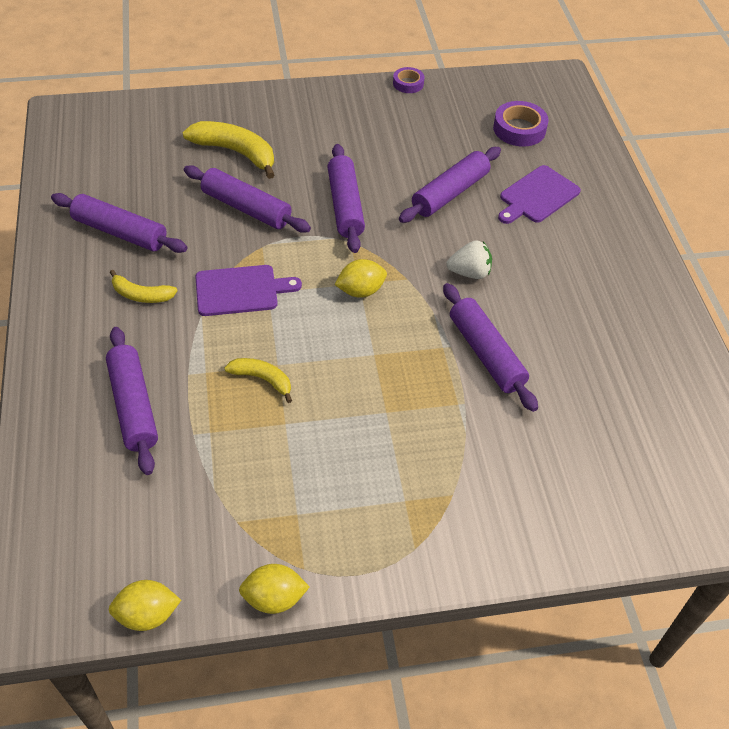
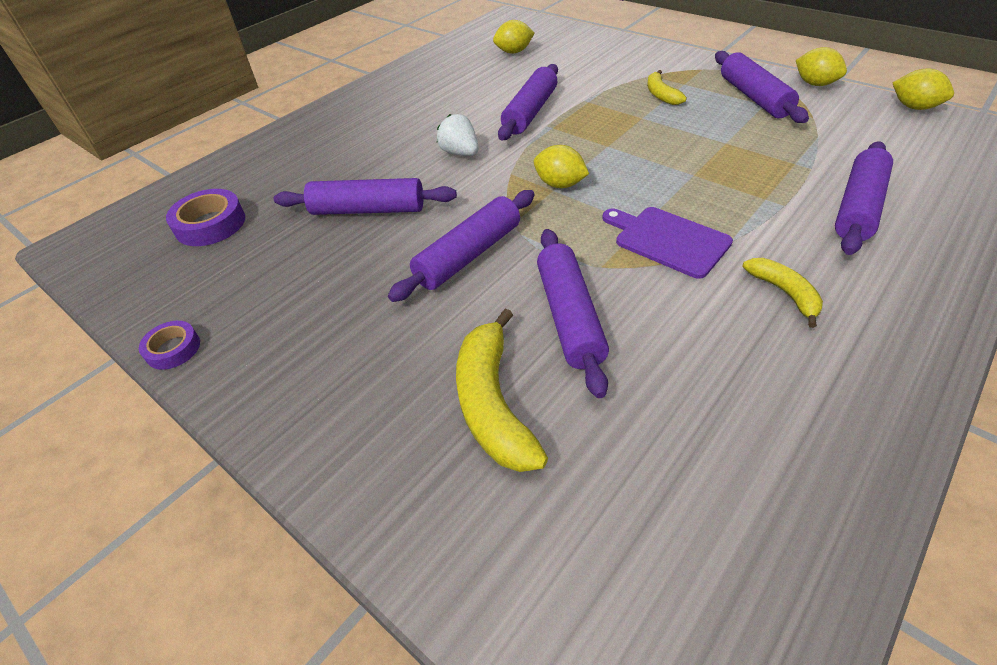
camera: 125 degrees left, 5 degrees down
purple rolling pin [51,193,188,253] -> purple rolling pin moved to [715,51,809,123]
yellow banana [224,358,292,403] -> yellow banana moved to [647,70,687,105]
purple cutting board [498,165,581,224] -> none
none -> yellow lemon [493,20,534,54]

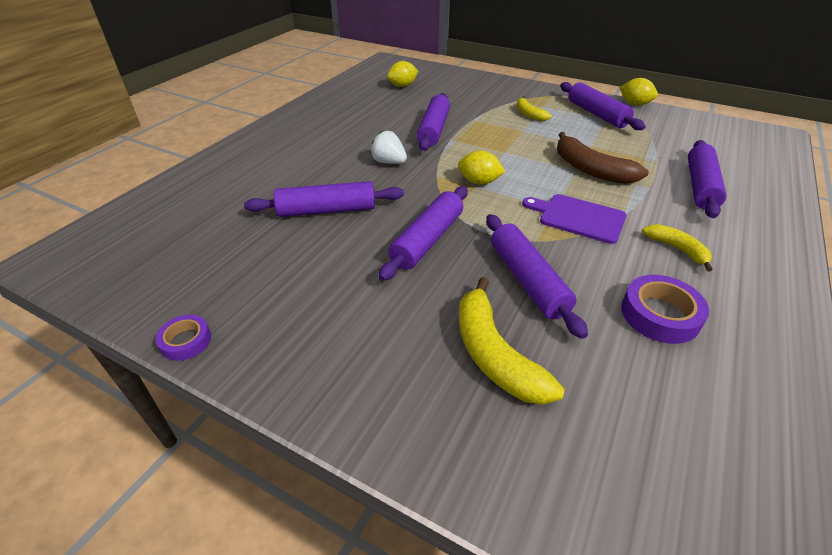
camera: 15 degrees left, 5 degrees down
purple tape [166,189,245,246] -> purple tape moved to [621,275,709,344]
yellow lemon [892,68,954,110] -> none
none -> brown banana [557,132,649,184]

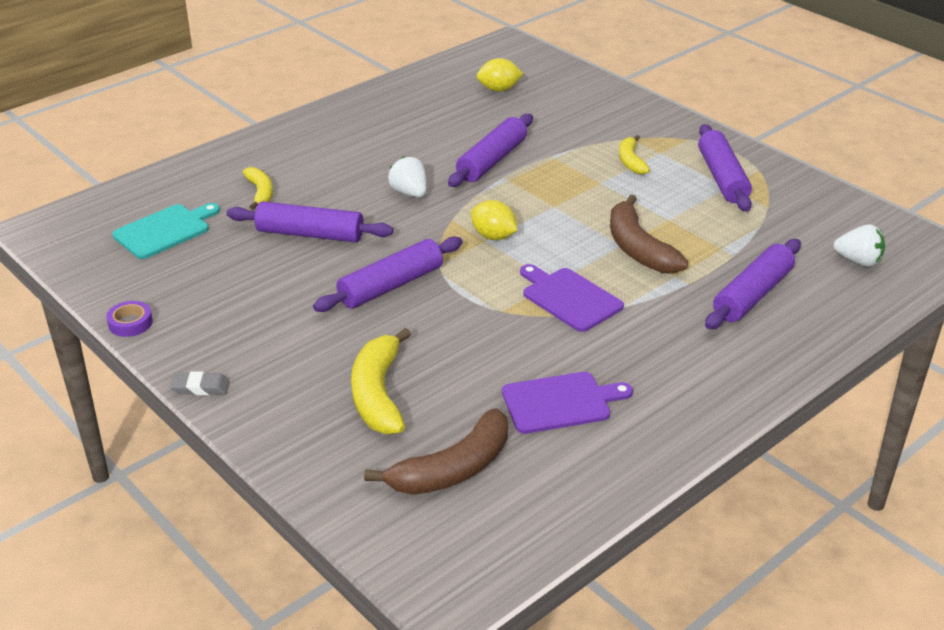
camera: 20 degrees right, 5 degrees down
purple rolling pin [486,214,588,339] -> none
yellow lemon [620,78,658,106] -> none
purple tape [621,275,709,344] -> purple cutting board [502,372,633,434]
yellow banana [642,224,713,271] -> yellow banana moved to [243,167,273,210]
none -> turquoise cutting board [112,203,220,259]
none -> grey eraser [170,371,230,395]
none -> brown banana [364,408,508,495]
none -> white strawberry [833,224,885,267]

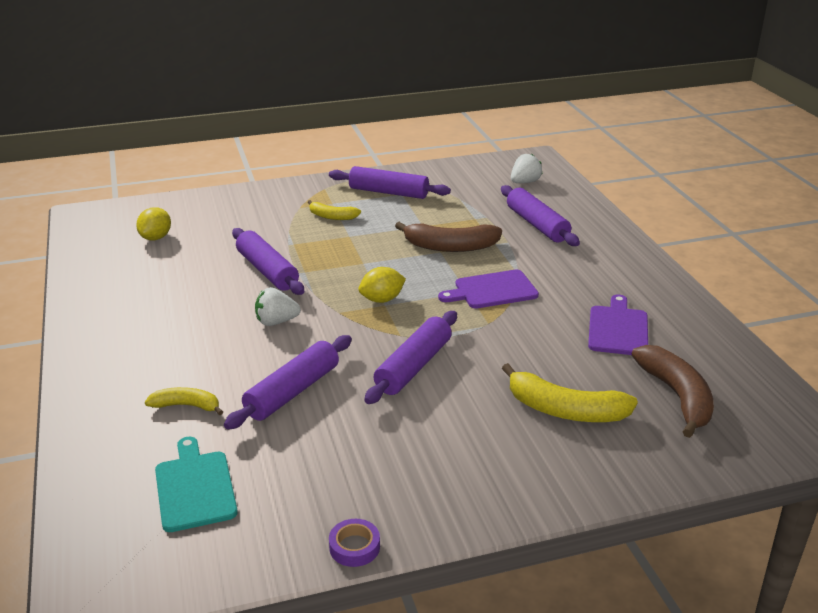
camera: 65 degrees left, 5 degrees down
grey eraser [170,371,230,395] -> none
purple rolling pin [313,237,463,312] -> purple rolling pin turned 45 degrees clockwise [364,311,457,404]

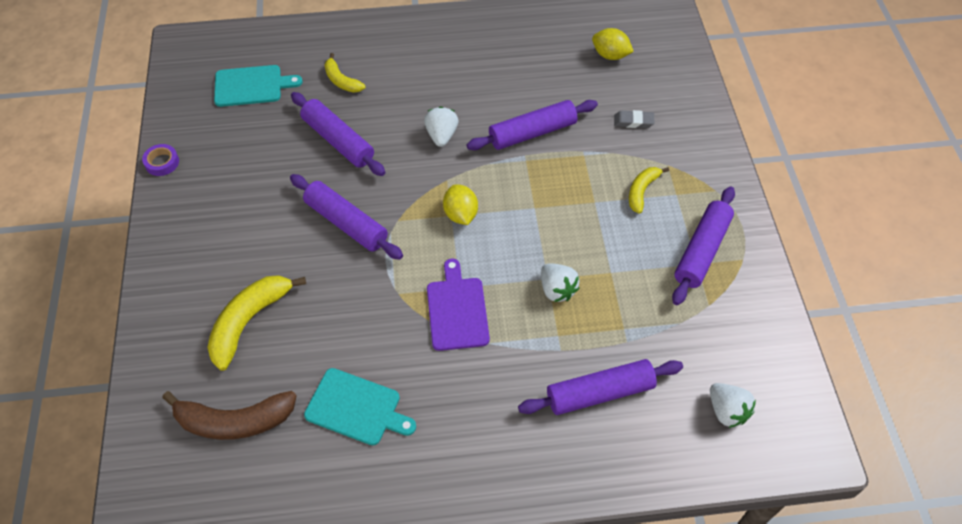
camera: 100 degrees right, 25 degrees up
yellow banana [145,387,223,415] -> yellow banana turned 120 degrees clockwise [325,53,366,93]
brown banana [395,222,502,252] -> white strawberry [541,263,579,302]
purple cutting board [588,294,648,355] -> turquoise cutting board [304,368,416,445]
none -> grey eraser [614,110,654,128]

